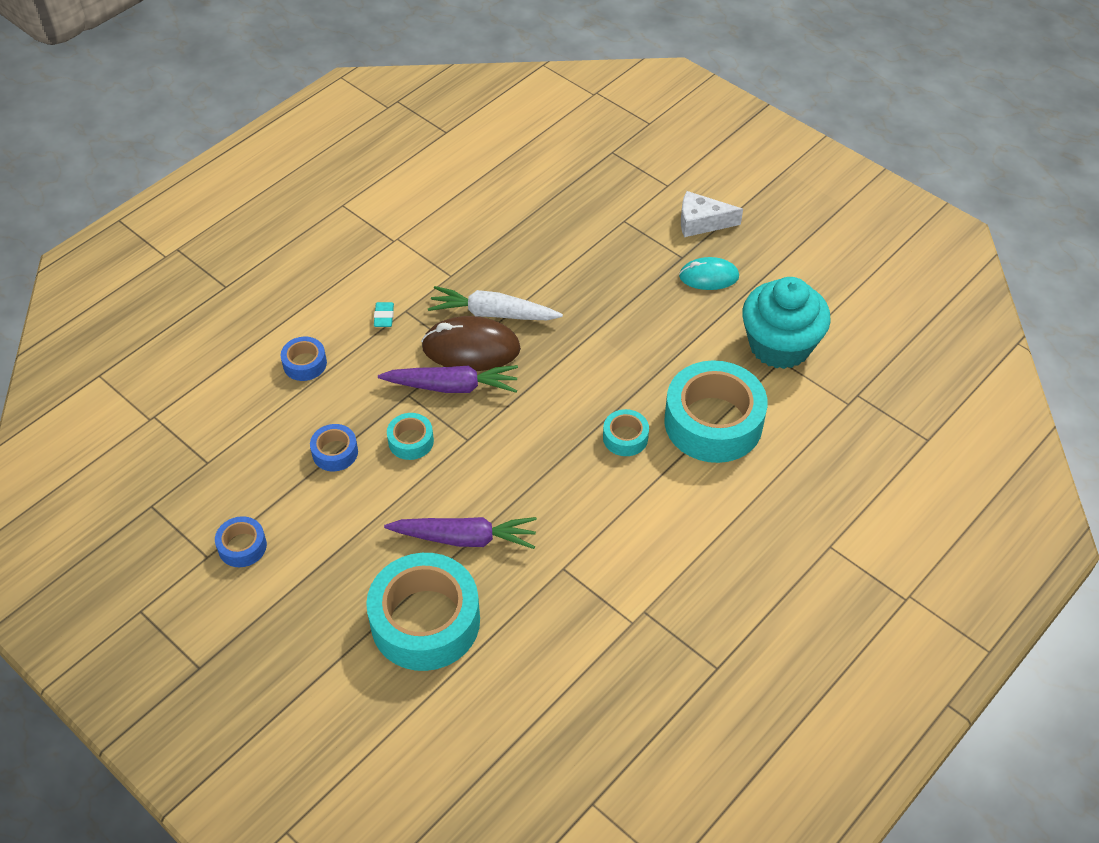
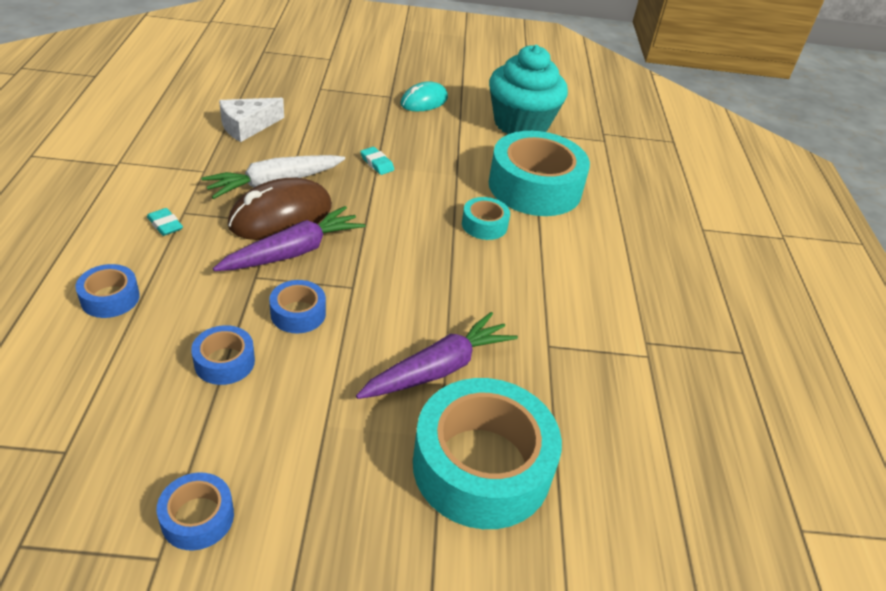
camera: 45 degrees left, 10 degrees down
turquoise tape [387,413,434,460] -> blue tape [269,280,326,333]
white cheese [681,191,743,237] -> white cheese moved to [219,98,284,142]
none -> turquoise eraser [360,147,394,175]

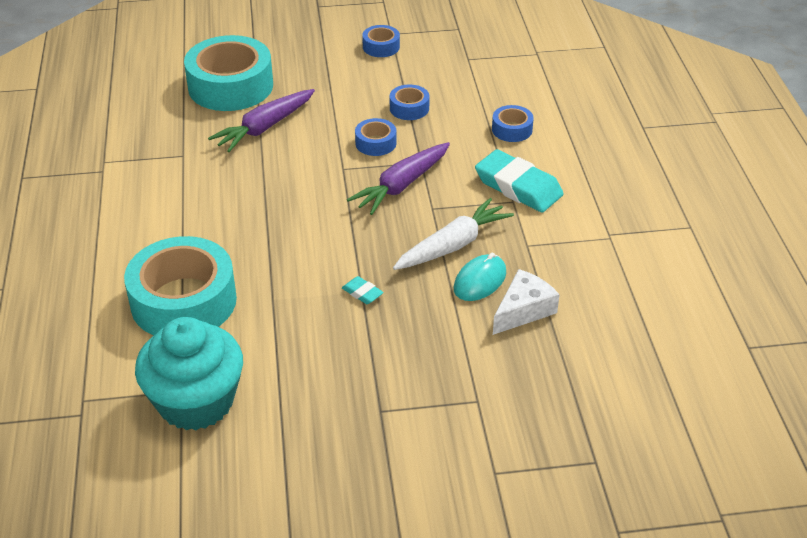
camera: 175 degrees right, 0 degrees up
turquoise eraser [147,208,183,236] -> turquoise eraser [475,149,564,212], size x2.25
brown mouse [228,178,332,240] -> none
turquoise mouse [400,81,448,111] -> turquoise mouse moved to [454,253,506,301]
turquoise tape [462,197,510,240] -> none

